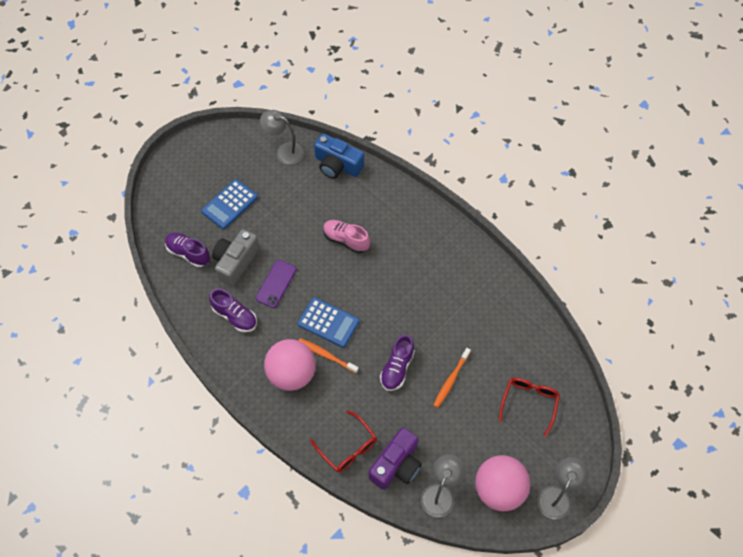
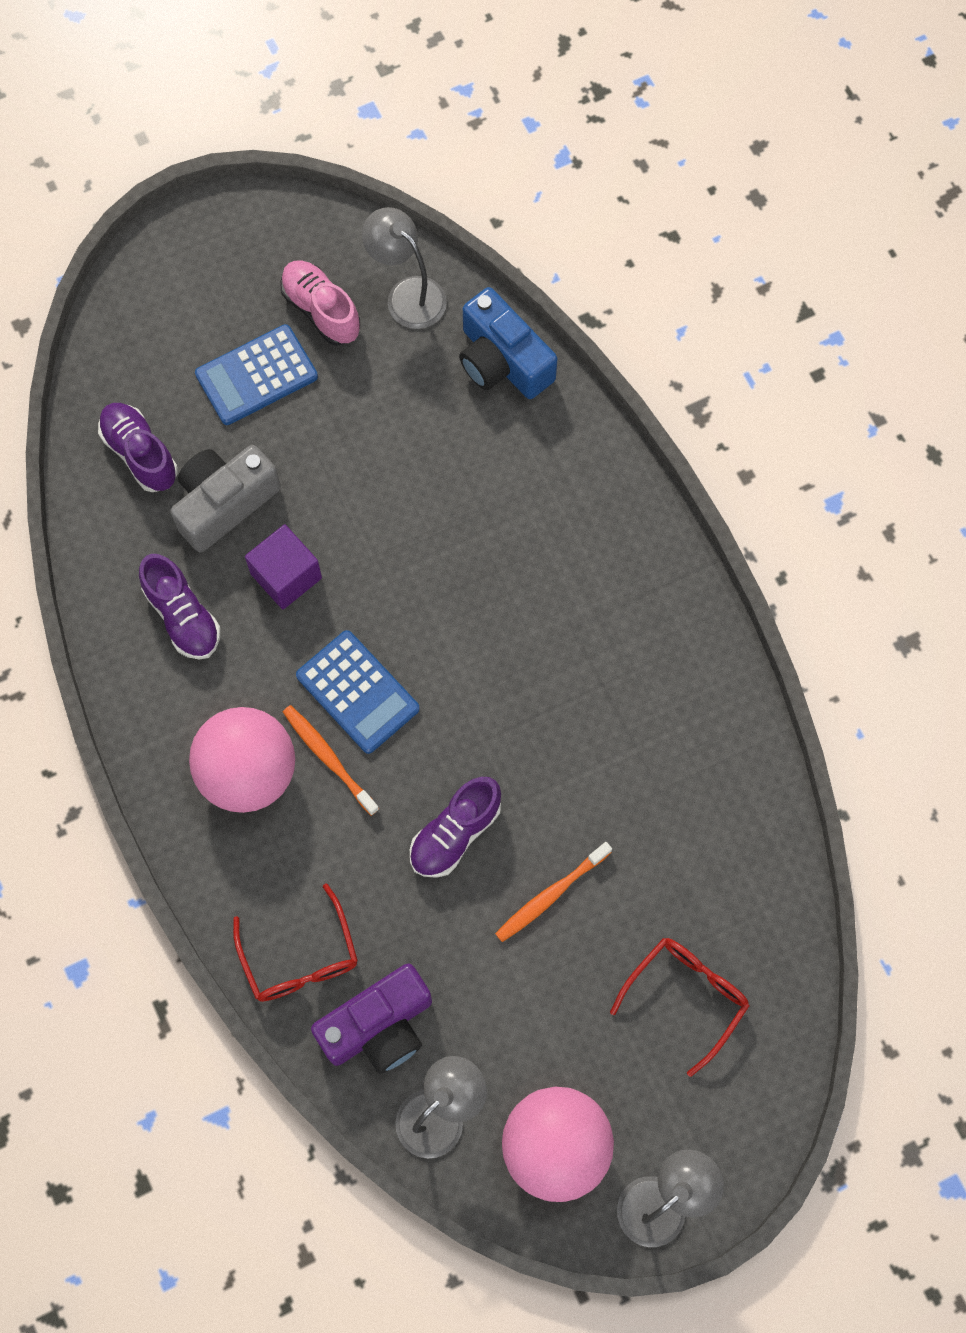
camera: 20 degrees right, 10 degrees up
purple phone [256,260,297,308] -> purple cube [245,524,322,609]
pink shoe [323,220,370,253] -> pink shoe moved to [280,260,360,346]

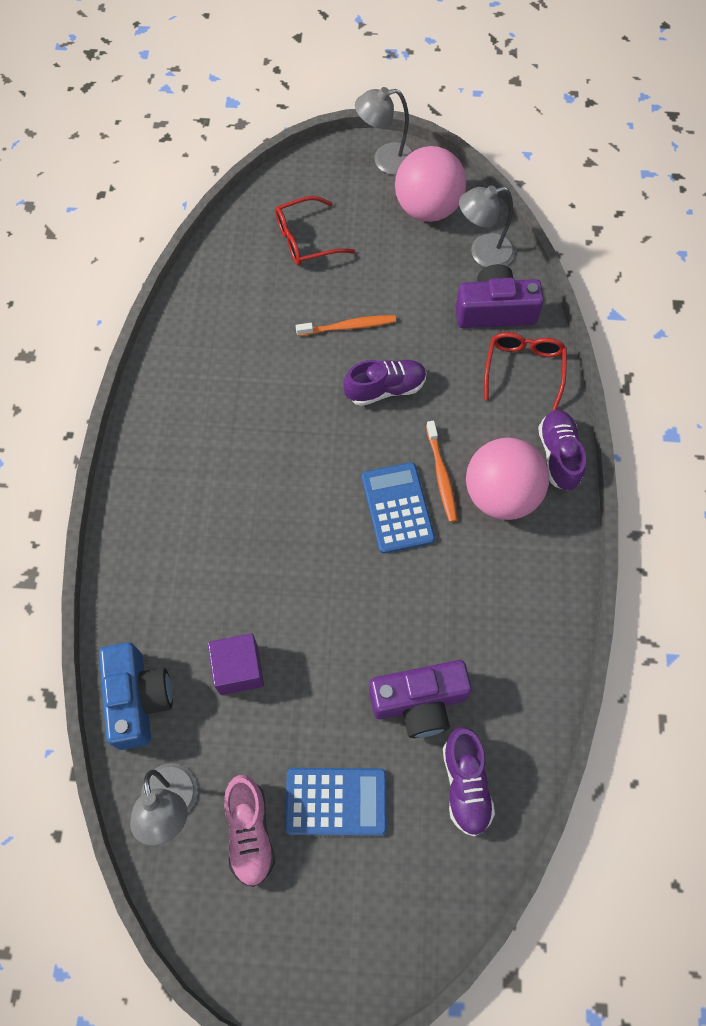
camera: 150 degrees left, 5 degrees down
purple shoe [139,554,221,660] -> purple shoe moved to [538,410,586,491]
grey camera [170,445,281,552] -> purple camera [369,660,472,738]
purple cube [245,524,322,609] -> purple cube moved to [208,634,264,695]

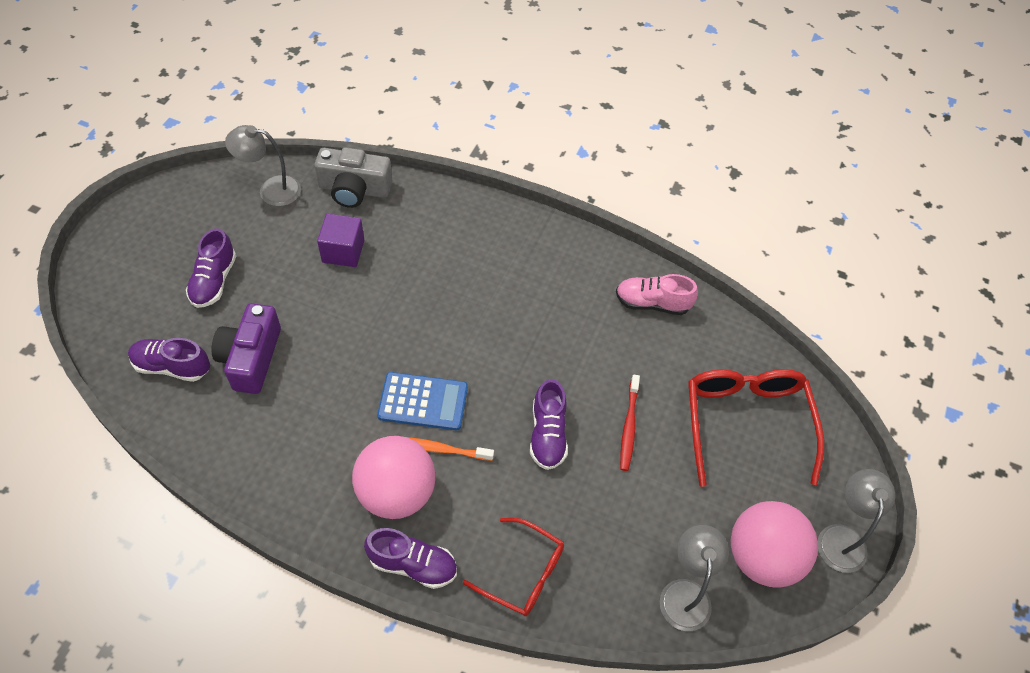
camera: 105 degrees right, 10 degrees down
blue camera [99,642,173,750] -> grey camera [314,147,392,208]
pink shoe [224,775,275,887] -> pink shoe moved to [616,274,698,315]
red glasses [275,196,355,266] -> red glasses [688,369,824,487], size x1.62
blue calculator [285,768,387,836] -> purple shoe [186,228,236,308]
orange toothbrush [296,315,396,336] -> red toothbrush [620,374,640,471]
purple camera [456,264,544,328] -> none

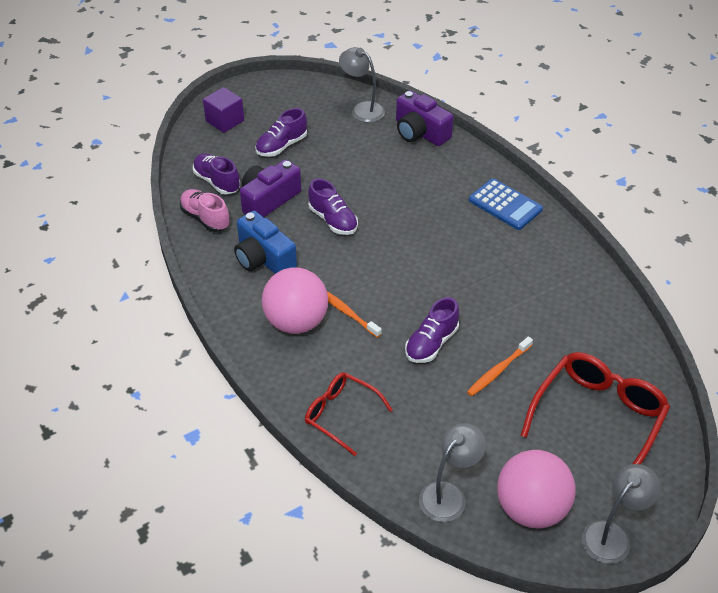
camera: 40 degrees right, 10 degrees down
grey camera [314,147,392,208] -> purple camera [396,90,454,146]
purple cube [317,214,364,267] -> purple cube moved to [203,87,244,133]
purple shoe [364,528,457,589] -> purple shoe moved to [308,179,358,235]
blue calculator [377,372,468,430] -> blue calculator moved to [469,178,543,230]
red glasses [463,518,564,616] -> red glasses turned 150 degrees clockwise [305,372,393,456]
pink shoe [616,274,698,315] -> pink shoe moved to [180,189,230,232]
red toothbrush [620,374,640,471] -> orange toothbrush [467,336,533,396]
none -> blue camera [234,211,297,274]

